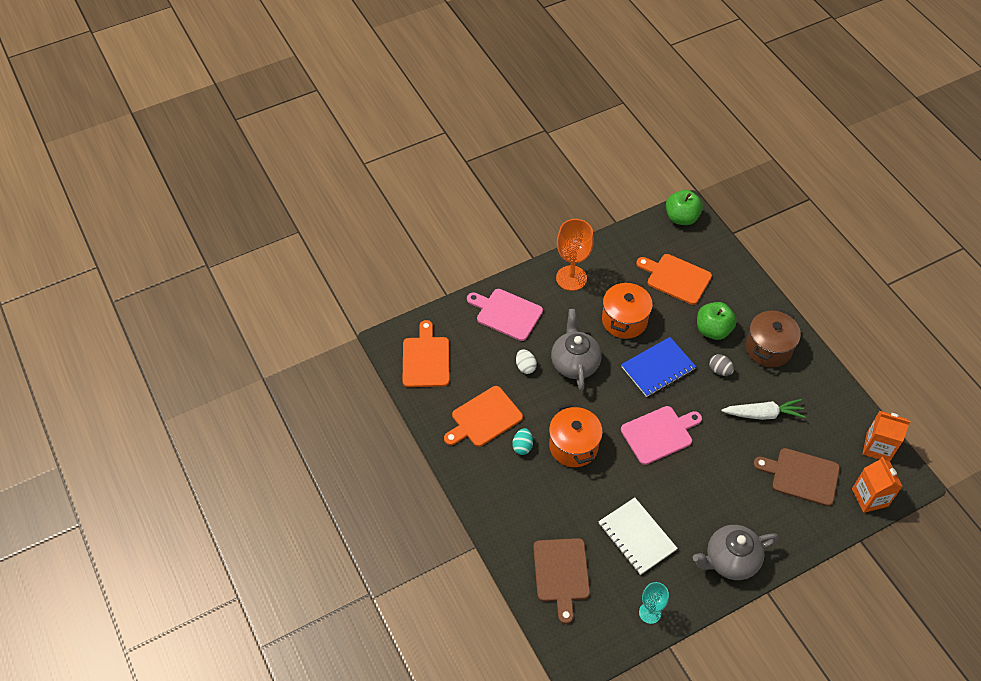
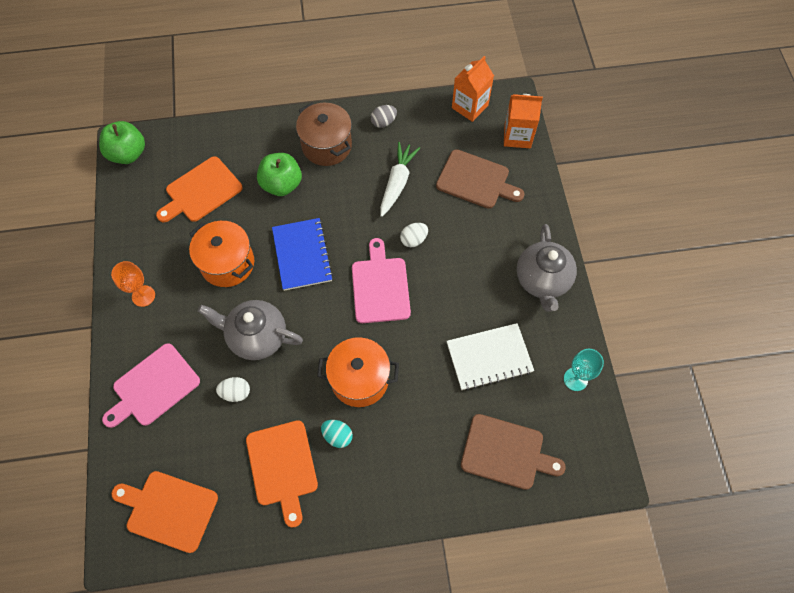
camera: 70 degrees left, 10 degrees up
orange goblet [556,219,594,291] -> orange goblet [111,261,155,307], size x0.60
grey egg [709,354,734,376] -> grey egg moved to [371,105,397,128]
brown cutting board [753,448,840,506] -> brown cutting board turned 105 degrees counterclockwise [436,149,524,209]
none -> white egg [400,223,428,247]

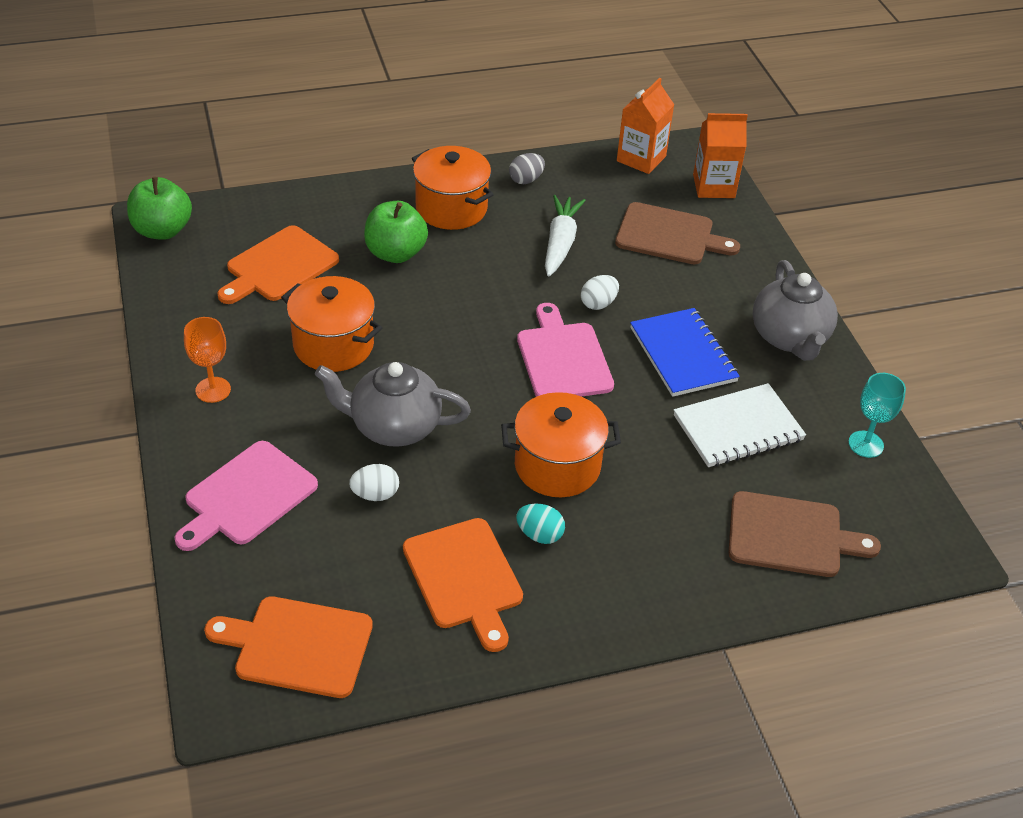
camera: 10 degrees left, 20 degrees down
blue notebook [272,218,333,291] -> blue notebook moved to [630,308,740,397]
brown pot [296,102,352,166] -> orange pot [412,146,494,230]

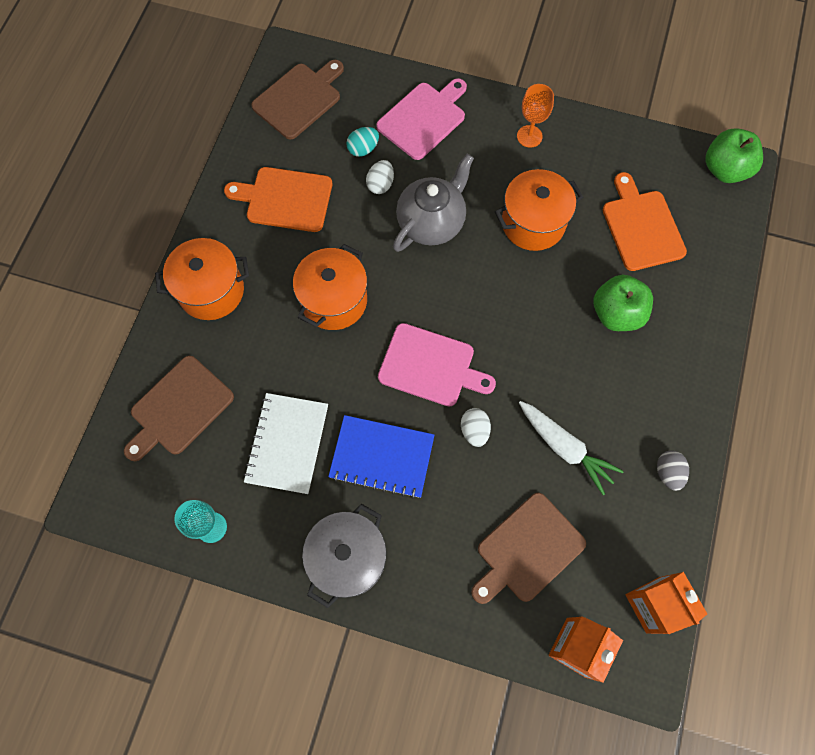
camera: 125 degrees right, 25 degrees up
pink cutting board [174,441,318,551] -> pink cutting board turned 60 degrees clockwise [376,78,467,160]
orange cutting board [204,596,373,698] -> brown cutting board [251,60,344,139]
orange pot [412,146,494,230] -> orange pot moved to [155,238,249,320]
turquoise egg [516,504,565,544] -> turquoise egg moved to [346,127,379,157]
grey teapot [753,260,838,361] -> grey pot [302,504,386,608]

